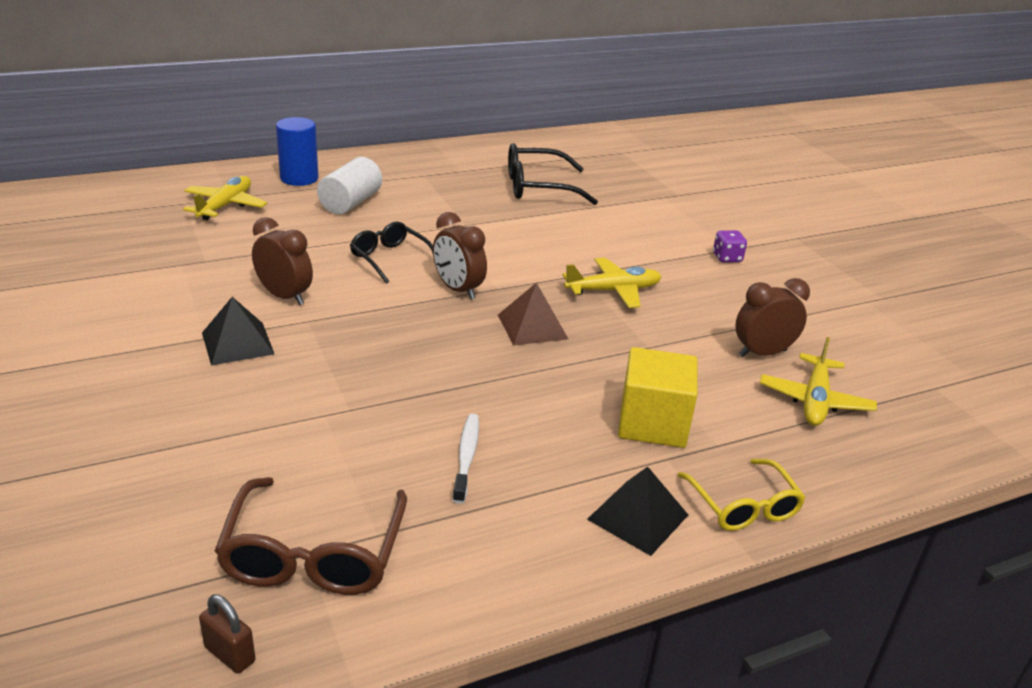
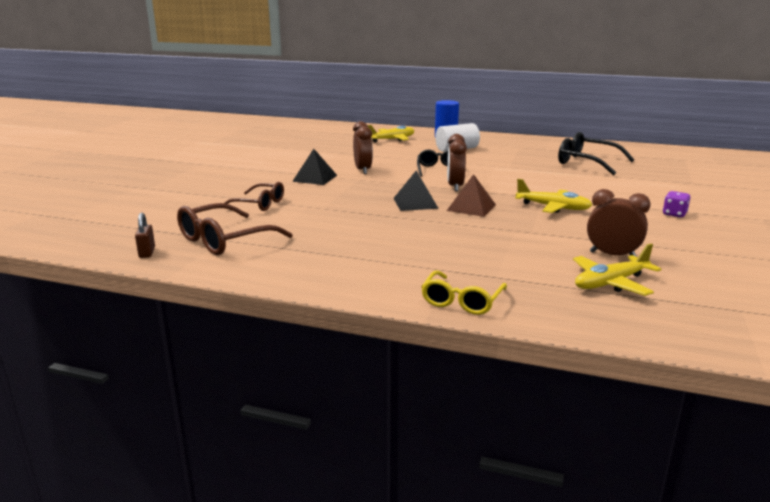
camera: 45 degrees right, 10 degrees down
white toothbrush [453,414,479,504] -> none
black pyramid [587,467,688,556] -> black pyramid moved to [393,171,439,211]
yellow cube [618,347,697,448] -> none
none -> brown glasses [221,182,284,211]

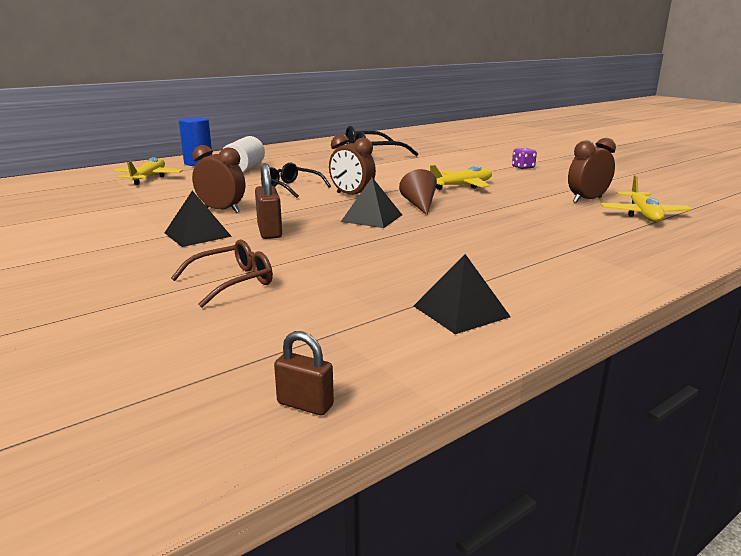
camera: 55 degrees left, 0 degrees up
brown glasses [177,203,293,255] -> none
yellow glasses [421,270,507,315] -> none
brown pyramid [447,174,496,217] -> brown cone [399,169,437,215]
none -> brown padlock [255,163,282,239]
none -> black pyramid [414,254,511,334]

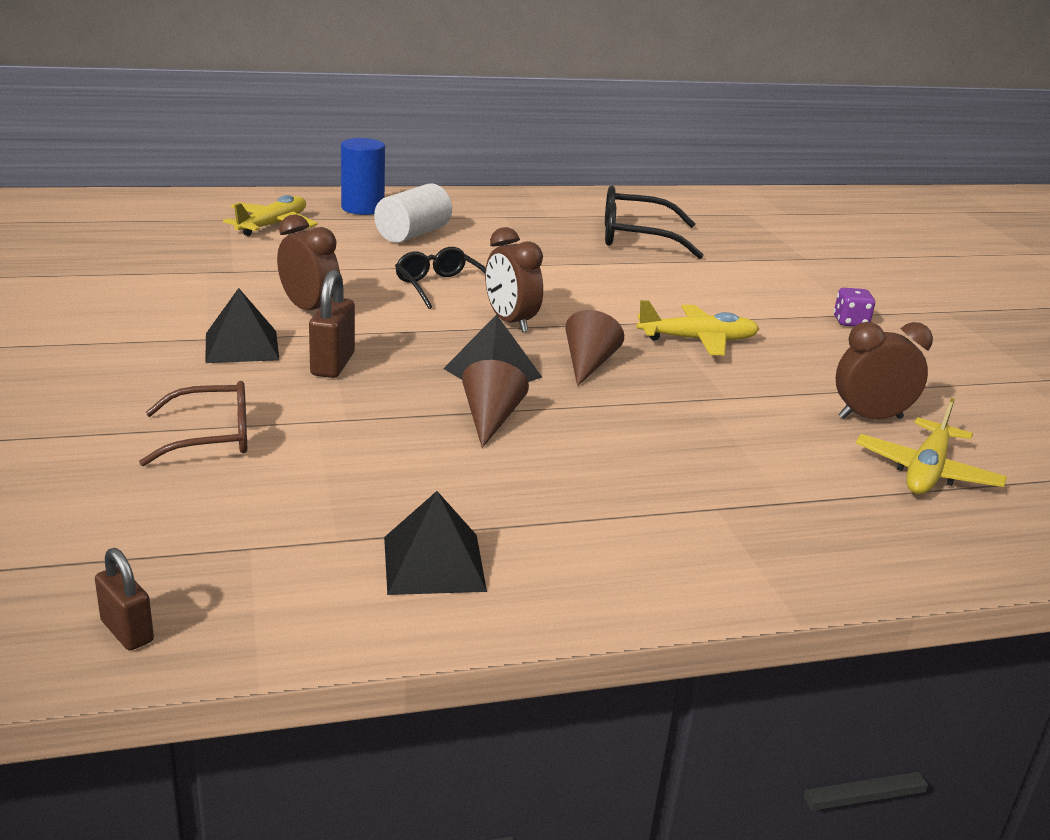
camera: 20 degrees right, 5 degrees up
none -> brown cone [462,360,529,448]

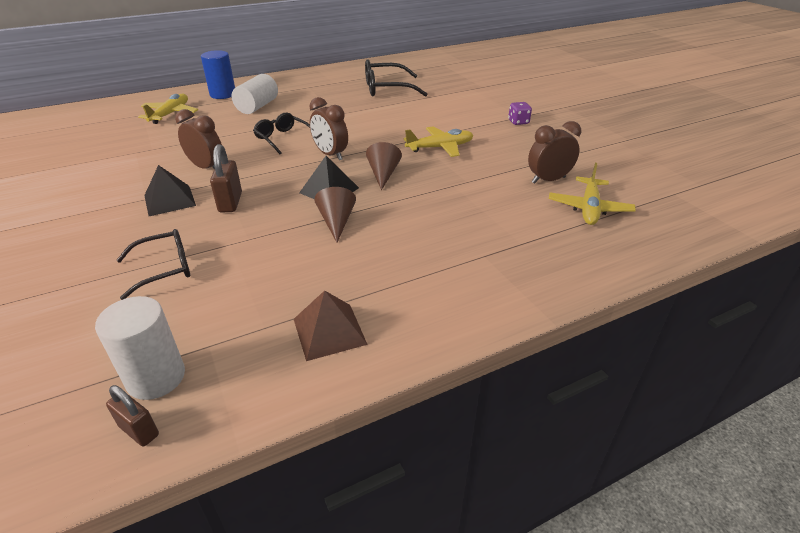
camera: 10 degrees left, 10 degrees up
brown glasses [139,381,247,466] -> black glasses [117,229,190,300]
black pyramid [384,491,487,595] -> brown pyramid [294,291,368,361]
none -> white cylinder [95,296,185,400]

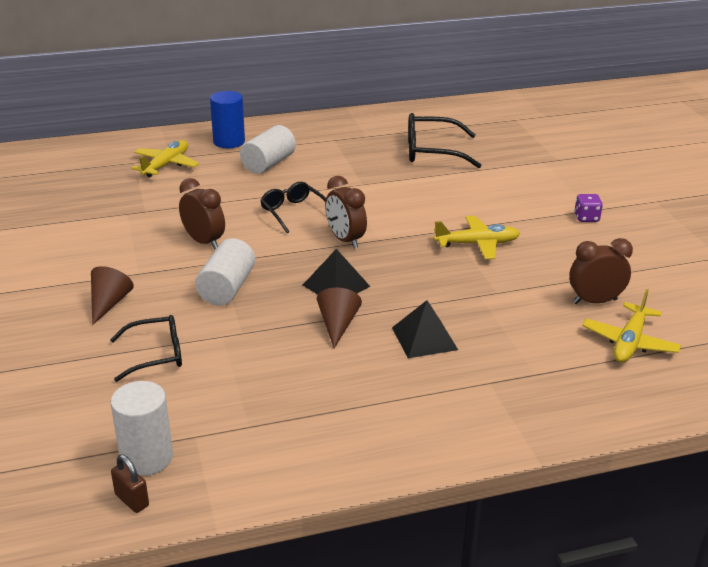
camera: 10 degrees right, 5 degrees down
black pyramid [144,165,196,216] -> black pyramid moved to [392,300,458,358]
brown padlock [210,144,242,213] -> white cylinder [195,238,255,305]
brown pyramid [294,291,368,361] -> none
brown cone [366,142,402,190] -> brown cone moved to [91,266,134,325]

